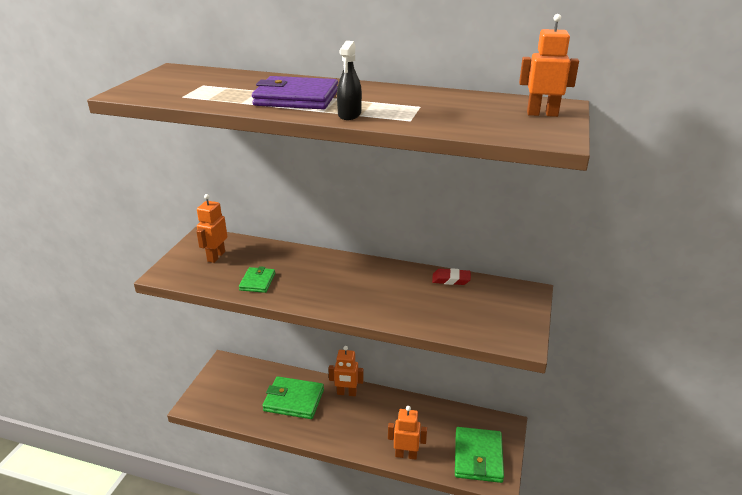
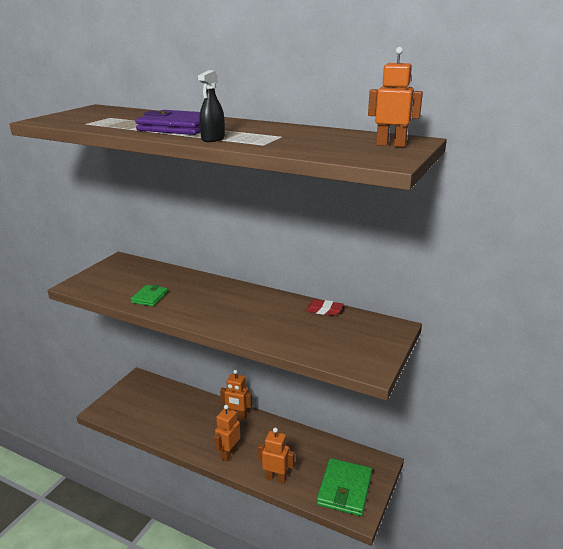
camera: 10 degrees right, 5 degrees down
orange robot [196,194,227,263] -> orange robot moved to [214,405,240,461]
green wallet [262,376,324,419] -> none

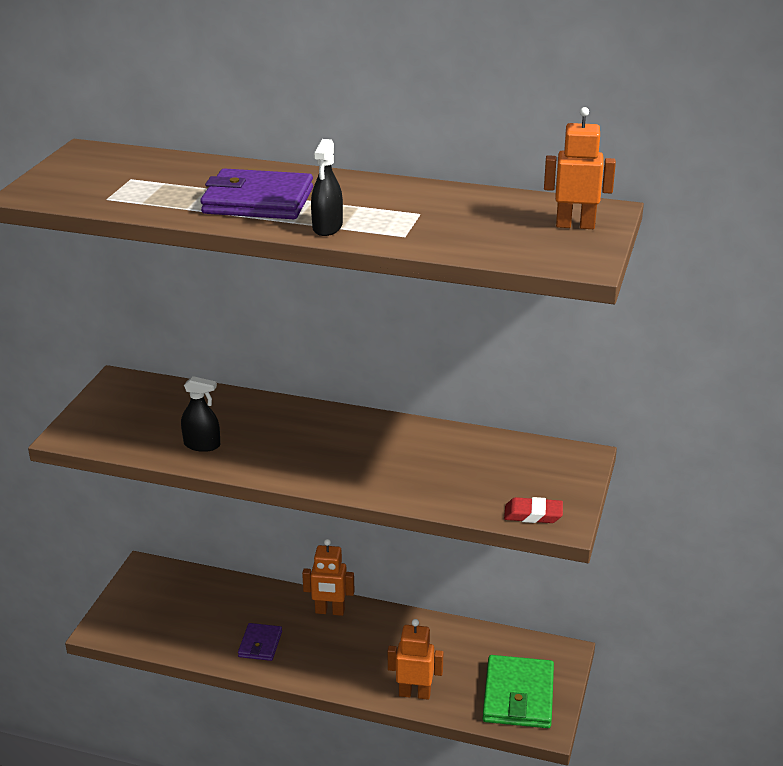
camera: 10 degrees left, 5 degrees up
green wallet [131,285,168,306] -> black spray bottle [181,376,220,452]
orange robot [214,405,240,461] -> none
red eraser [306,299,343,316] -> red eraser moved to [504,497,563,523]
none -> purple wallet [238,623,282,661]

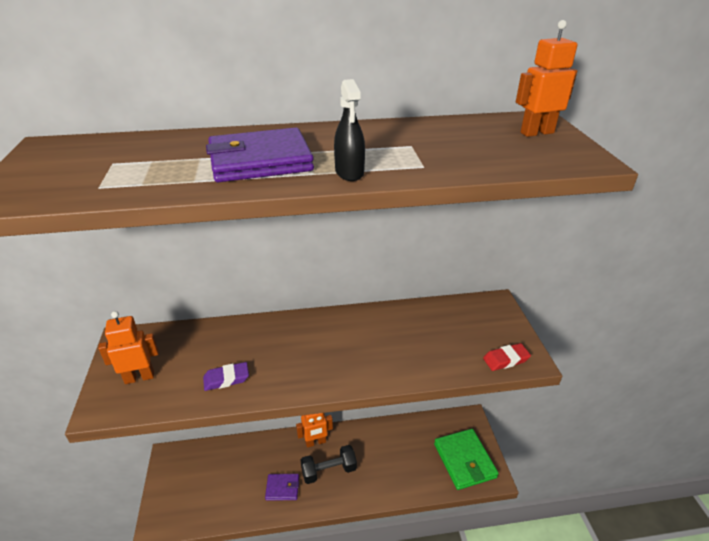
camera: 25 degrees left, 5 degrees up
black spray bottle [181,376,220,452] -> purple eraser [203,362,249,391]
purple wallet [238,623,282,661] -> purple wallet turned 75 degrees counterclockwise [265,474,299,501]
orange robot [388,619,443,700] -> orange robot moved to [98,311,159,384]
none -> black dumbbell [300,445,357,484]

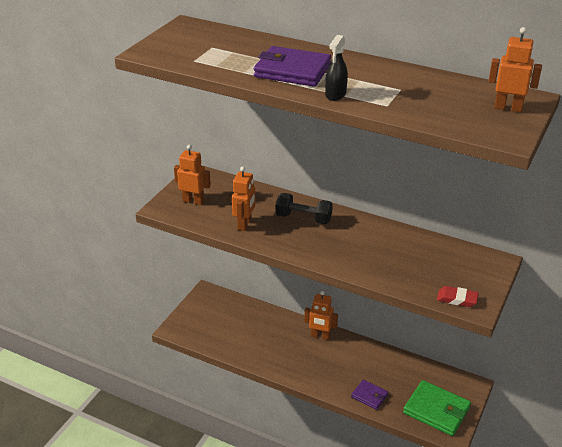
camera: 35 degrees right, 0 degrees up
purple eraser [203,362,249,391] -> orange robot [232,166,256,231]
purple wallet [265,474,299,501] -> purple wallet moved to [351,379,388,410]
black dumbbell [300,445,357,484] -> black dumbbell moved to [276,193,333,225]
green wallet [434,429,499,490] -> green wallet turned 75 degrees counterclockwise [403,380,471,436]

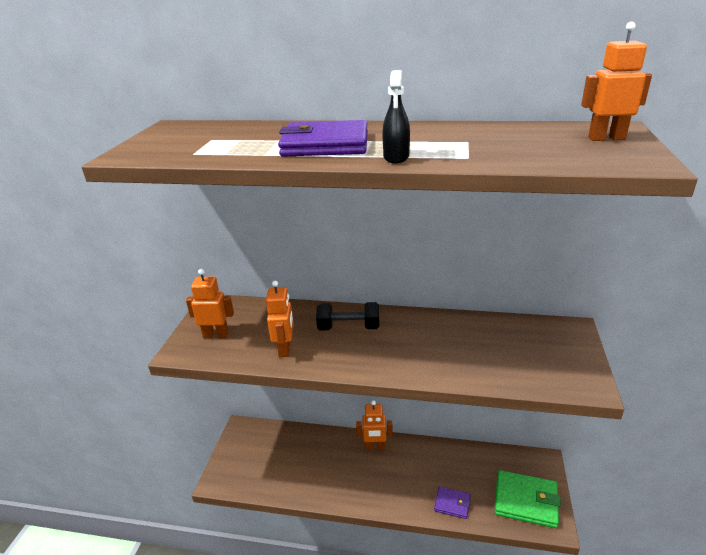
camera: 15 degrees left, 5 degrees down
red eraser [437,286,479,307] -> none

